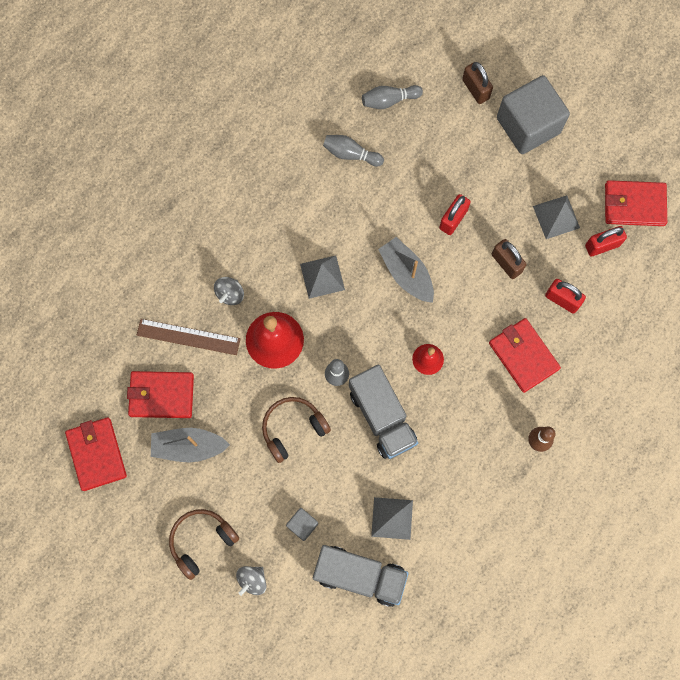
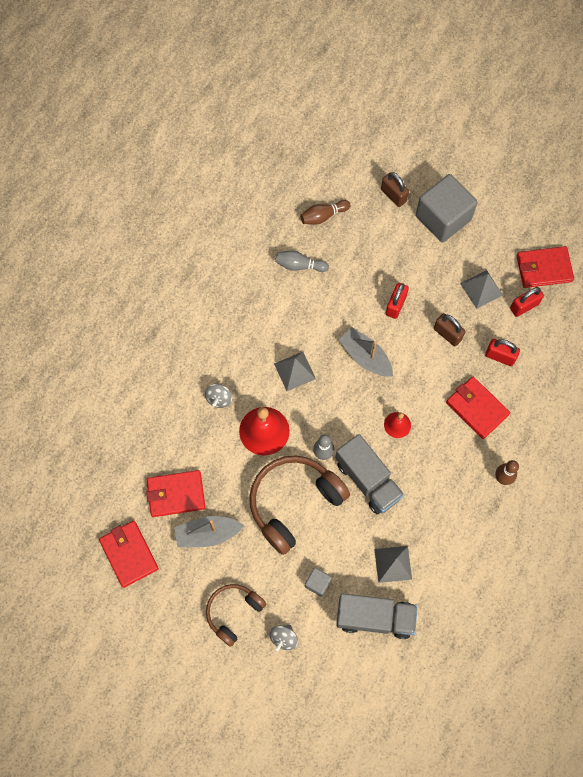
camera: 10 degrees left, 5 degrees down
brown ruler [137,319,241,355] -> none
brown headphones [262,397,331,463] -> brown headphones [249,456,350,555], size x1.68
grey bowling pin [362,85,423,109] -> brown bowling pin [300,200,350,225]

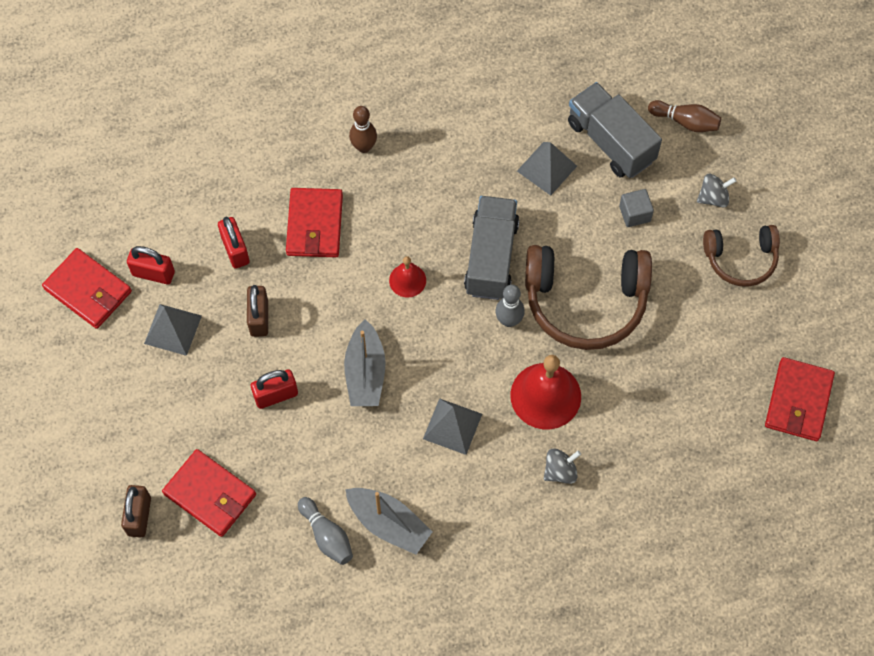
camera: 135 degrees left, 5 degrees down
red wallet [146,470,206,517] -> red wallet moved to [162,449,256,537]
grey boat [174,516,244,547] -> grey boat moved to [345,488,432,555]
brown bowling pin [300,200,350,225] -> brown bowling pin moved to [648,100,721,132]
grey cube [416,174,478,243] -> none

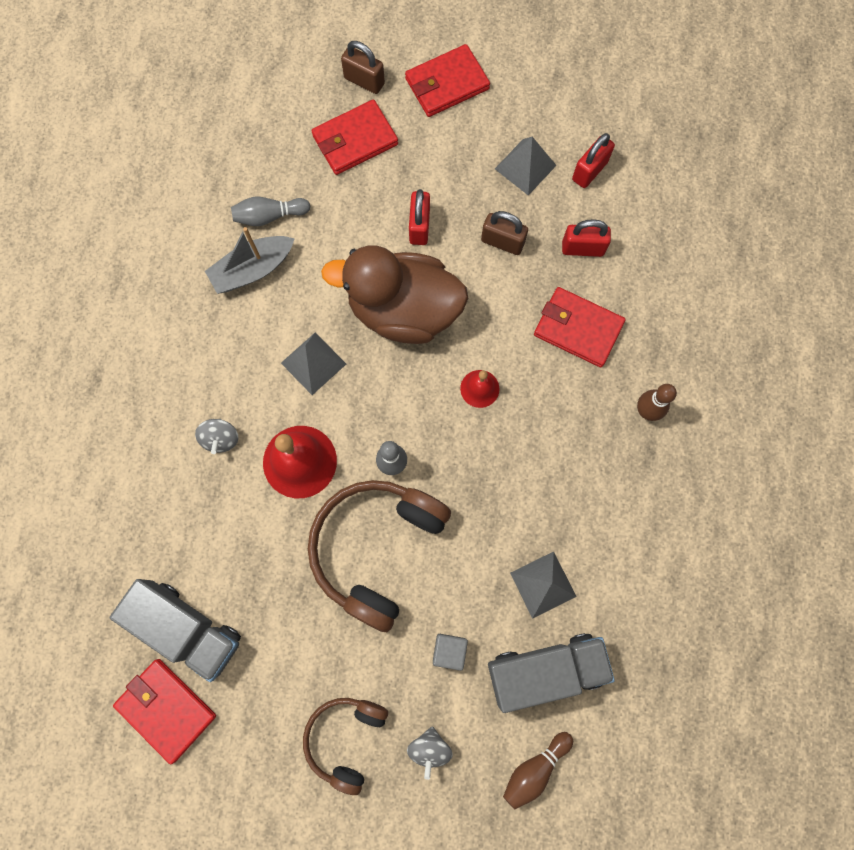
camera: 115 degrees right, 10 degrees up
red wallet [42,248,132,329] -> red wallet moved to [405,44,490,117]
grey boat [344,319,386,406] -> brown duck [321,246,468,344]
grey truck [464,196,519,300] -> grey truck moved to [110,579,241,682]

